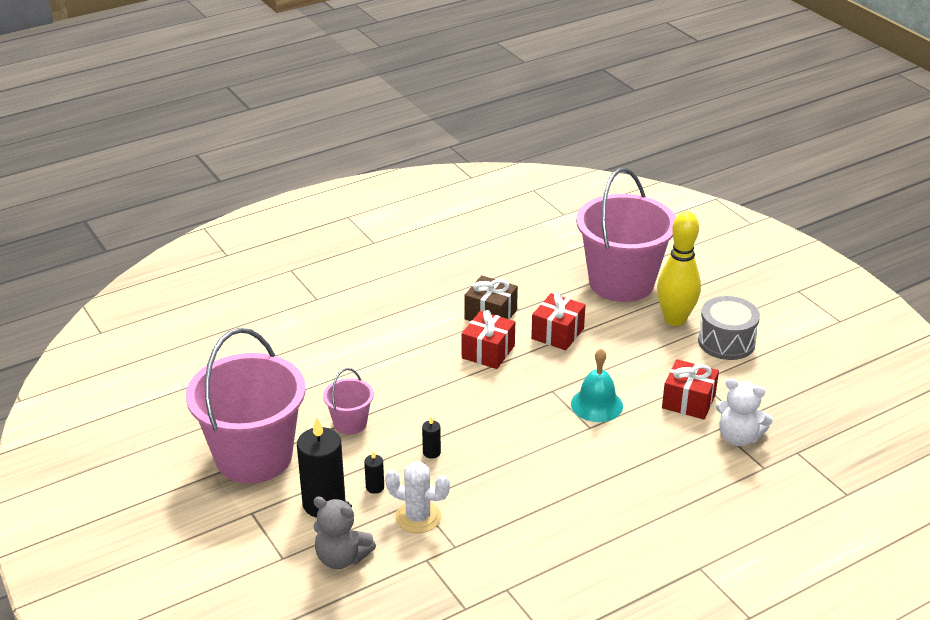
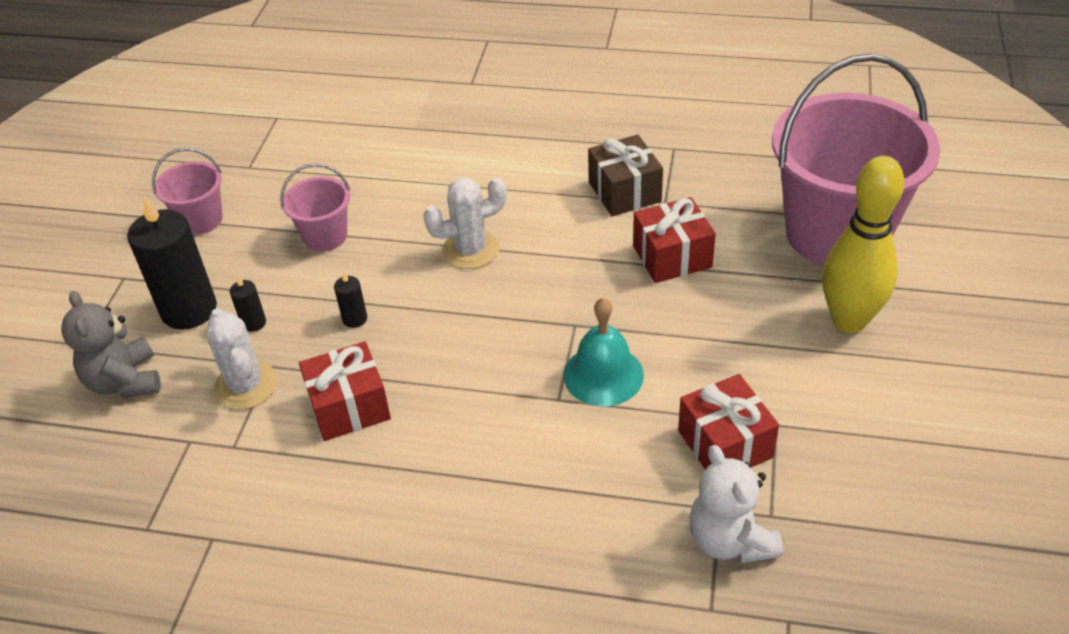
camera: 45 degrees right, 10 degrees up
pink bucket [186,328,305,483] -> pink bucket [152,148,223,235], size x0.45
red gift [462,310,515,369] -> red gift moved to [299,341,391,441]
grey drum [698,296,760,360] -> none
none -> white cactus [423,177,507,269]

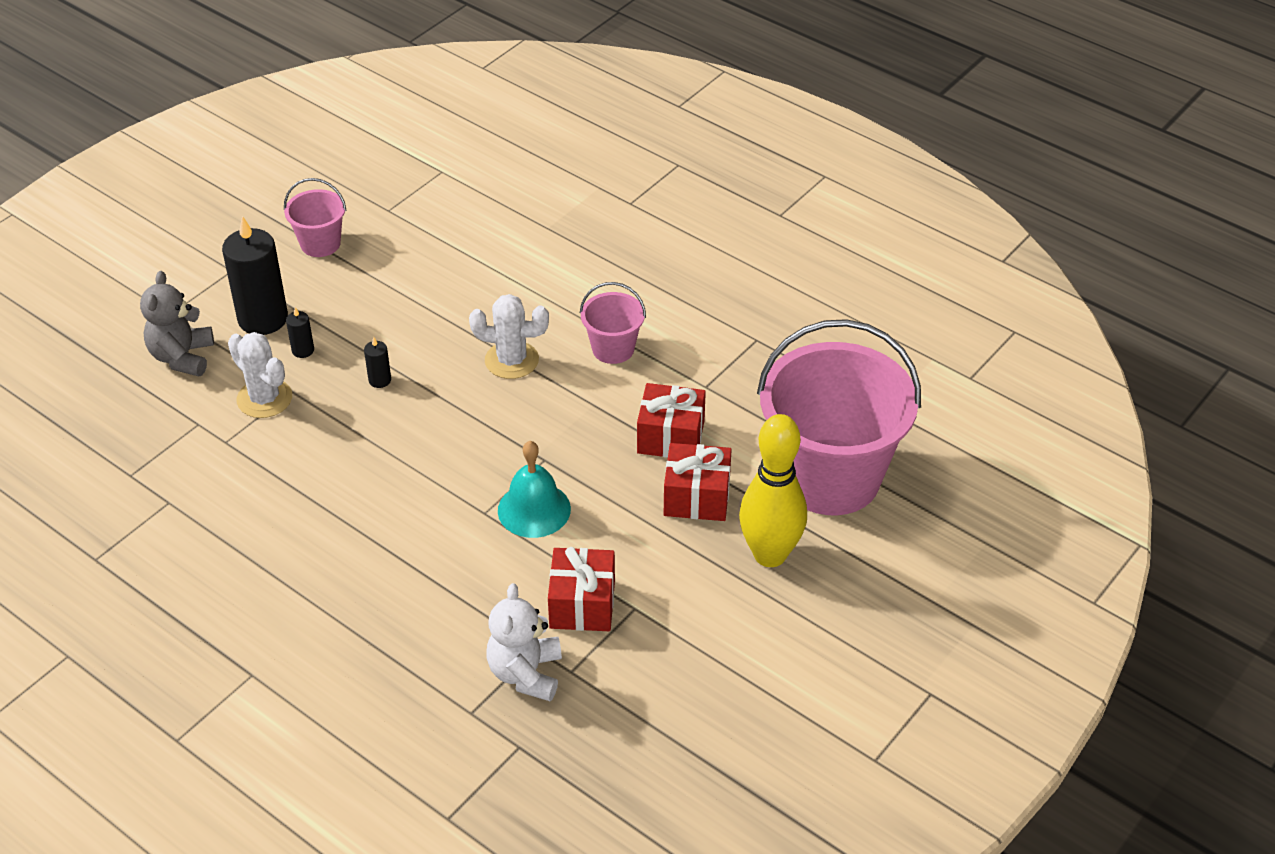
camera: 25 degrees right, 0 degrees up
white cactus [206,308,277,410] -> white cactus turned 45 degrees counterclockwise [228,332,292,418]
pink bucket [280,163,350,252] -> pink bucket moved to [580,282,646,364]
red gift [299,341,391,441] -> red gift moved to [664,443,732,521]
brown gift [588,134,663,216] -> none

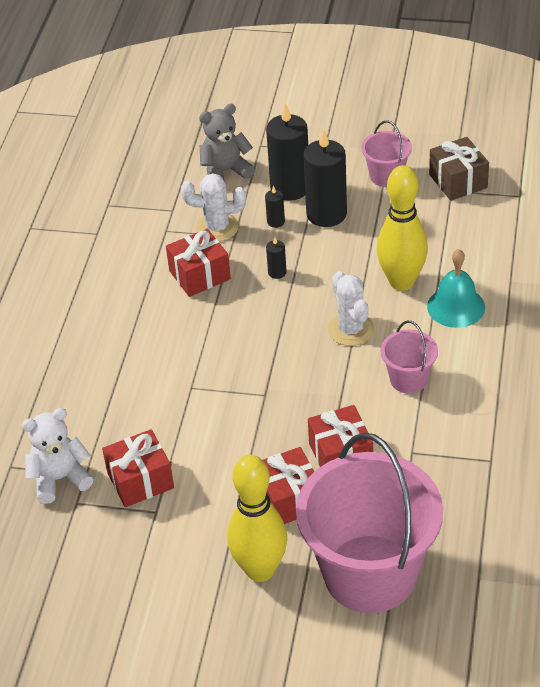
camera: 65 degrees right, 0 degrees up
white cactus [228,332,292,418] -> white cactus turned 75 degrees clockwise [181,173,246,242]
turquoise bell [498,441,571,538] -> turquoise bell moved to [427,249,485,328]
none -> red gift [166,229,231,297]
none -> black candle [303,129,347,227]
none -> yellow bowling pin [377,165,428,291]
none -> brown gift [429,137,489,201]

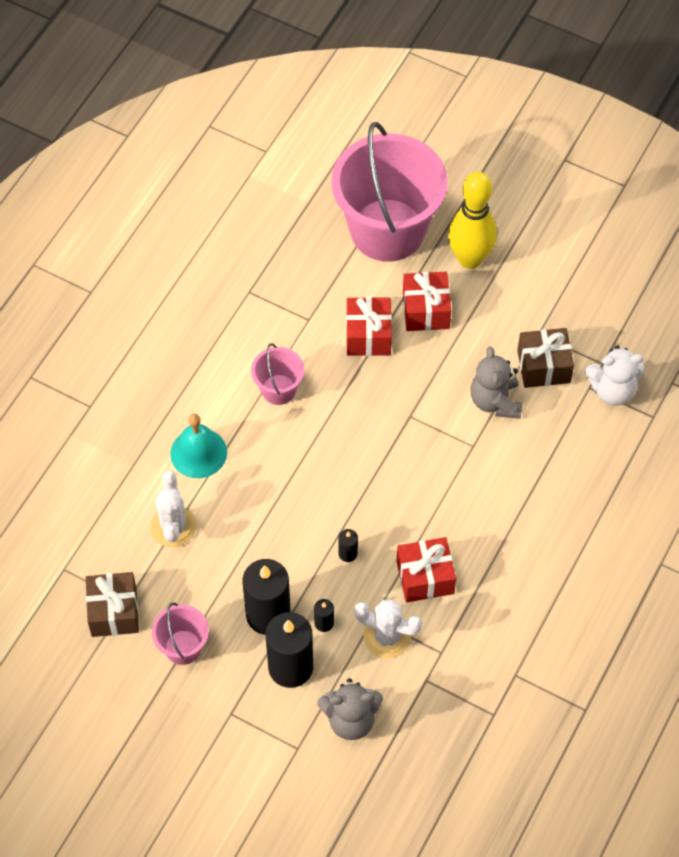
camera: 165 degrees left, 15 degrees up
red gift [102,429,174,507] -> brown gift [517,328,574,388]
white cactus [328,271,374,346] -> white cactus moved to [150,471,197,547]
yellow bowling pin [377,165,428,291] -> none
none -> grey teddy bear [471,346,522,419]

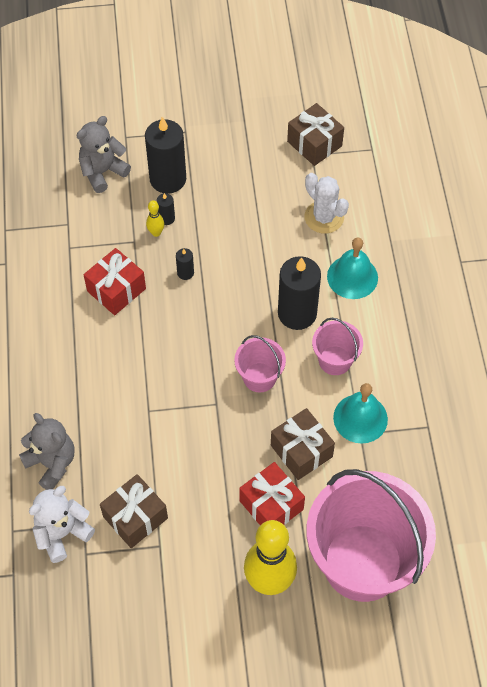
camera: 145 degrees right, 0 degrees up
pink bucket [152,603,209,665] -> pink bucket moved to [234,335,286,393]
black candle [242,559,291,635] -> black candle moved to [278,256,321,330]
red gift [346,297,392,356] -> brown gift [271,408,335,480]
white cactus [354,599,423,659] -> none
grey teddy bear [471,346,522,419] -> grey teddy bear moved to [19,413,75,490]
none -> yellow bowling pin [146,200,164,237]
none -> turquoise bell [333,383,388,444]

